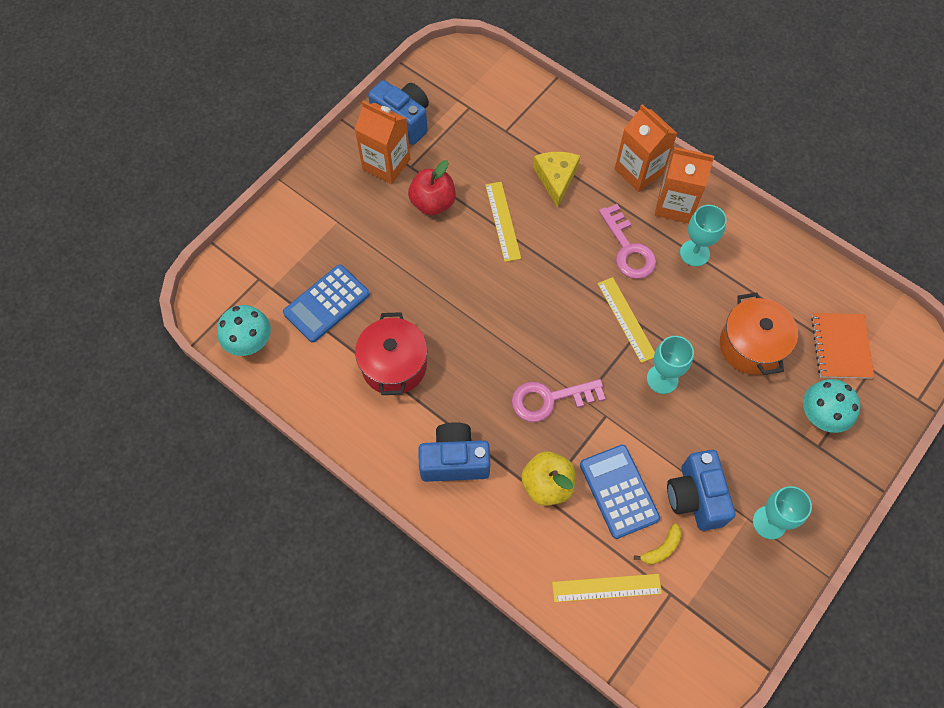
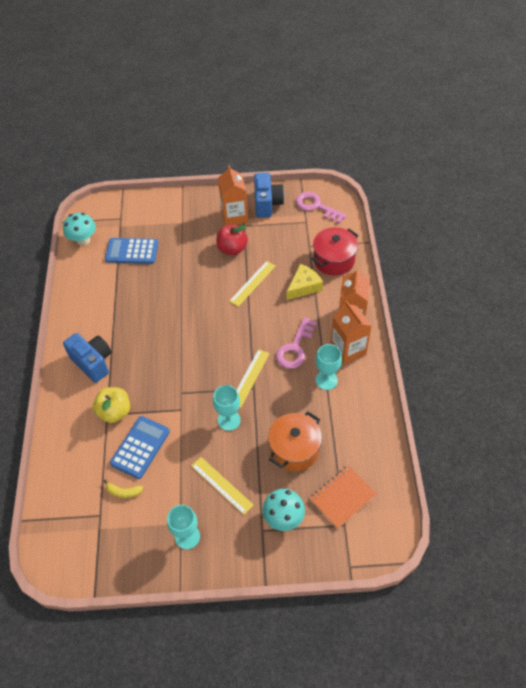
camera: 50 degrees right, 10 degrees down
red pot [355,312,427,395] -> red pot moved to [312,227,359,276]
pink key [512,379,605,422] -> pink key moved to [296,192,347,224]
yellow ruler [552,574,662,602] -> yellow ruler moved to [192,457,253,515]
blue camera [667,450,735,531] -> none

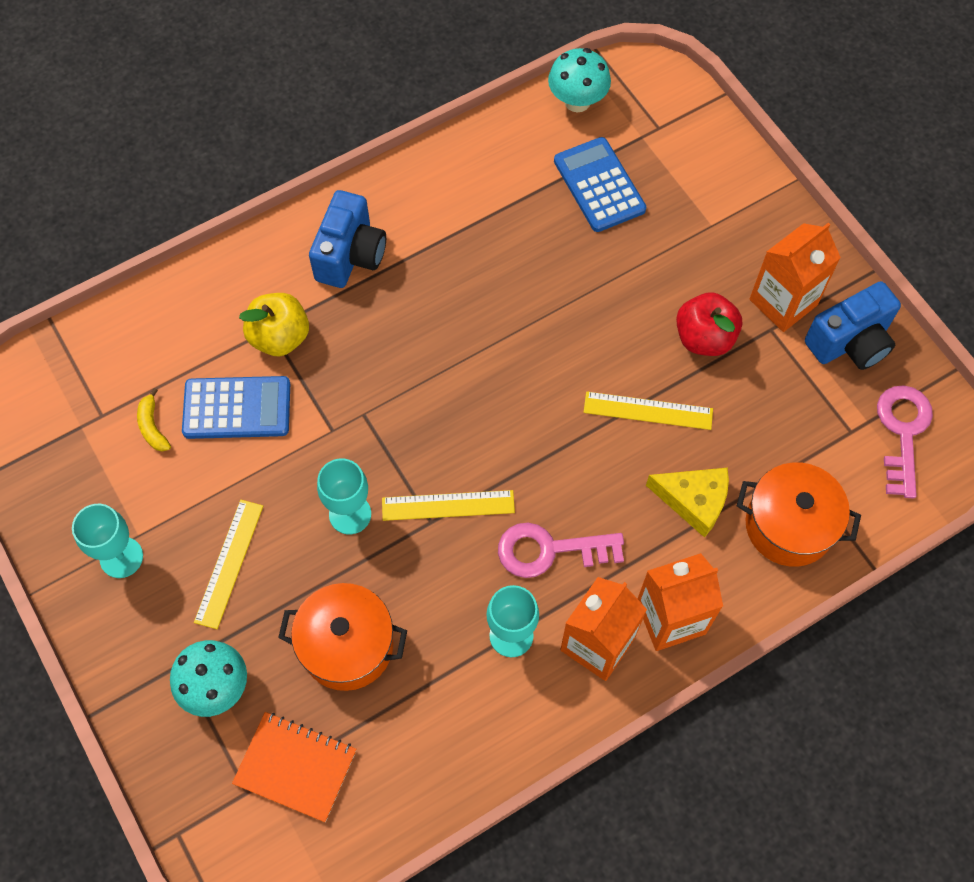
camera: 60 degrees right, 10 degrees up
red pot [312,227,359,276] -> orange pot [737,462,861,567]

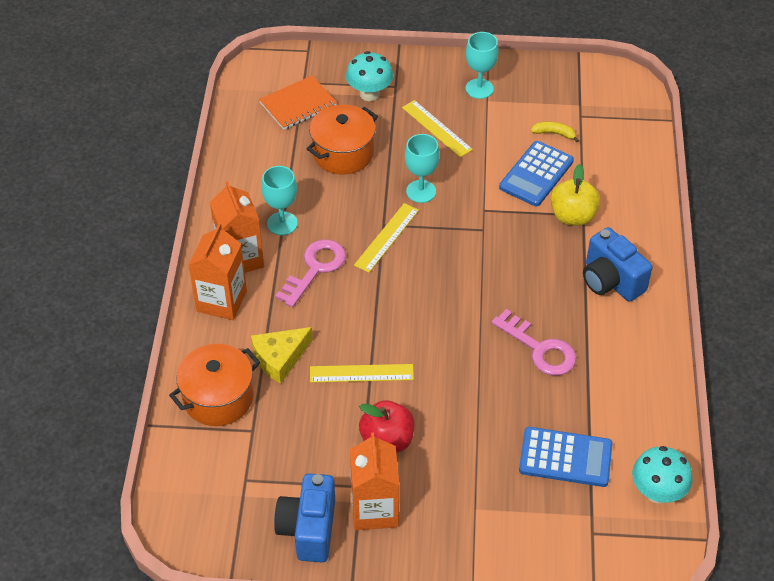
camera: 125 degrees right, 15 degrees down
yellow ruler [583,392,713,430] -> yellow ruler turned 45 degrees clockwise [310,364,414,383]
pink key [877,385,933,499] -> pink key moved to [491,309,576,376]

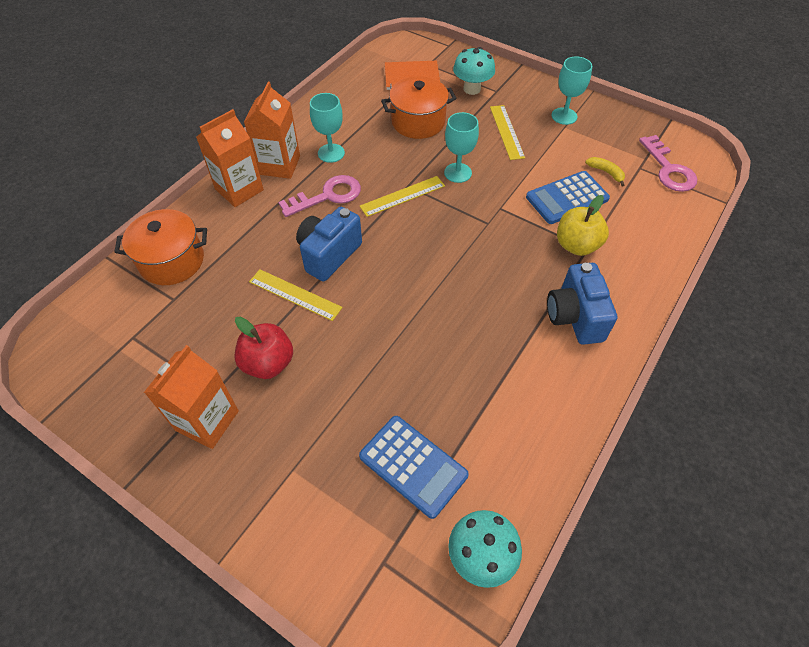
camera: 30 degrees right, 5 degrees up
yellow cheese [251,327,313,384] -> none
blue camera [274,474,335,562] -> blue camera moved to [296,207,362,281]
pink key [491,309,576,376] -> pink key moved to [639,135,697,192]

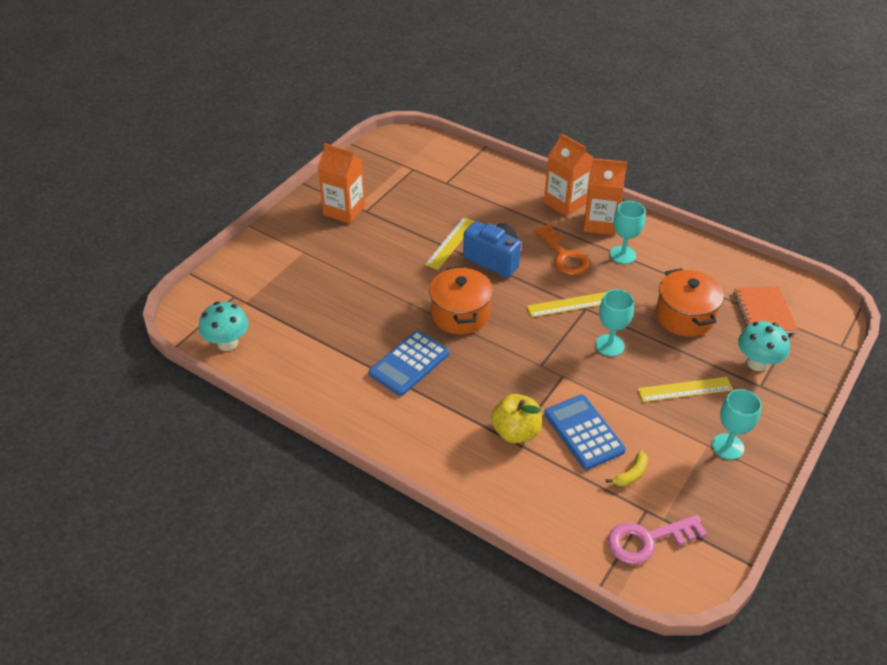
camera: 90 degrees right, 10 degrees down
orange pot [114,209,207,285] -> orange pot moved to [429,266,493,334]
red apple [235,317,293,379] -> none
pink key [278,175,361,217] -> orange key [534,224,590,275]
blue calculator [359,416,469,519] -> blue calculator moved to [369,330,449,396]
yellow ruler [360,176,445,217] -> yellow ruler turned 75 degrees counterclockwise [527,292,606,317]
blue camera [547,262,617,345] -> none

